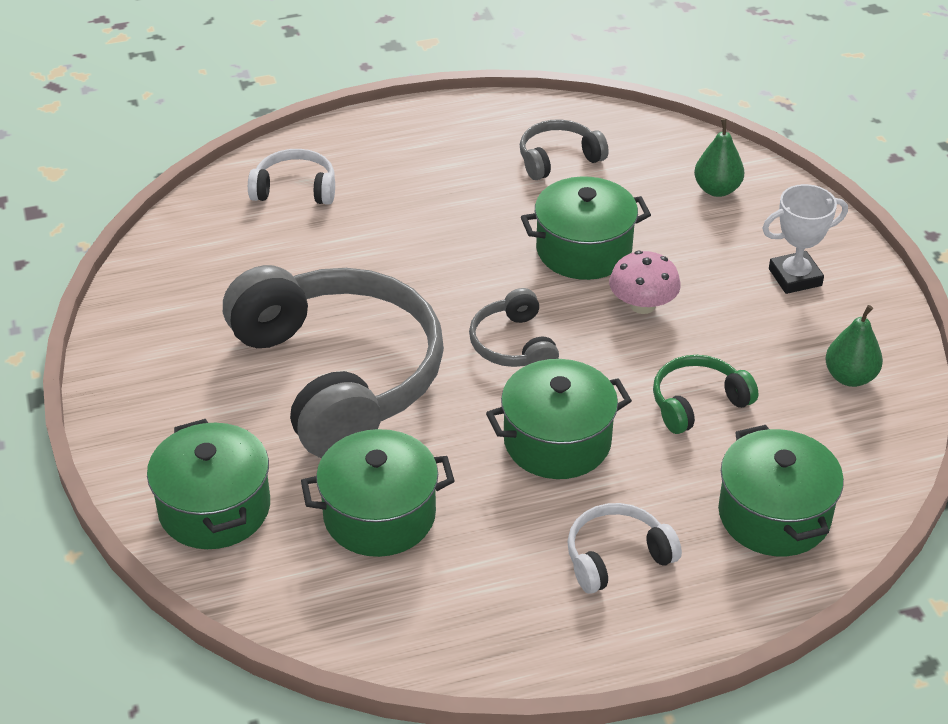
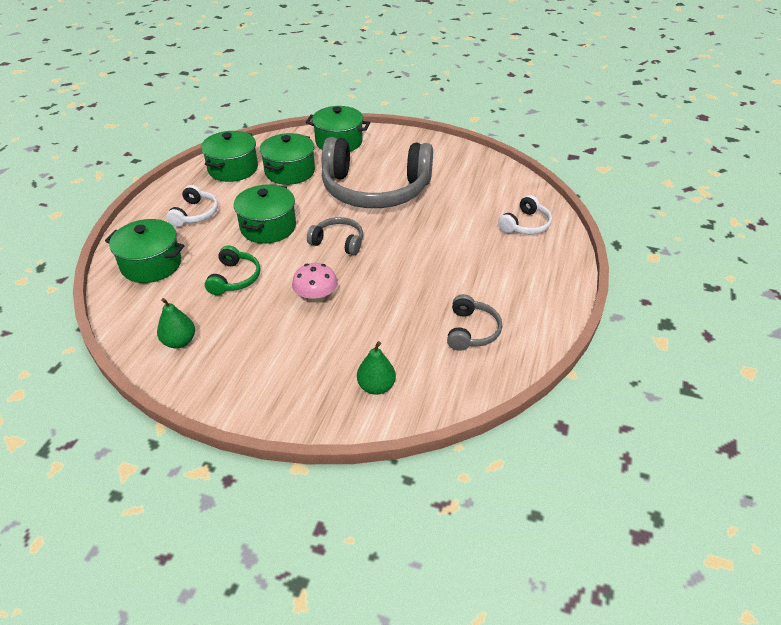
camera: 125 degrees right, 0 degrees up
green pot [521,176,651,280] -> green pot moved to [201,131,258,182]
white trophy [762,184,848,294] -> none

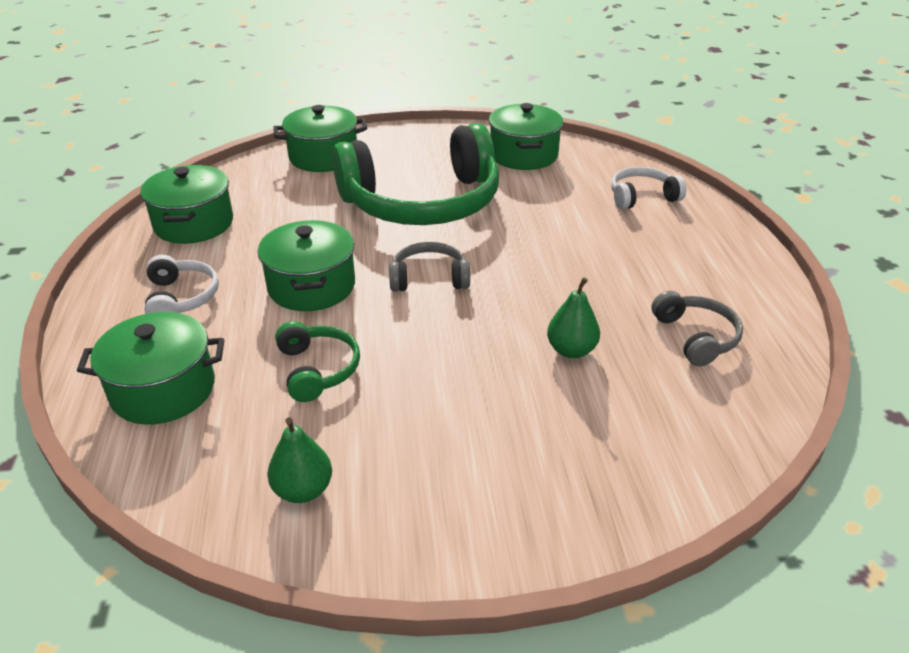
camera: 25 degrees left, 5 degrees down
green pot [260,133,315,185] -> green pot moved to [489,103,563,170]
pink mushroom [292,263,338,303] -> none
grey headphones [322,137,433,208] -> green headphones [332,123,499,225]
green pear [357,341,396,395] -> green pear moved to [547,277,600,358]
white headphones [498,195,552,234] -> white headphones turned 120 degrees counterclockwise [611,167,686,210]

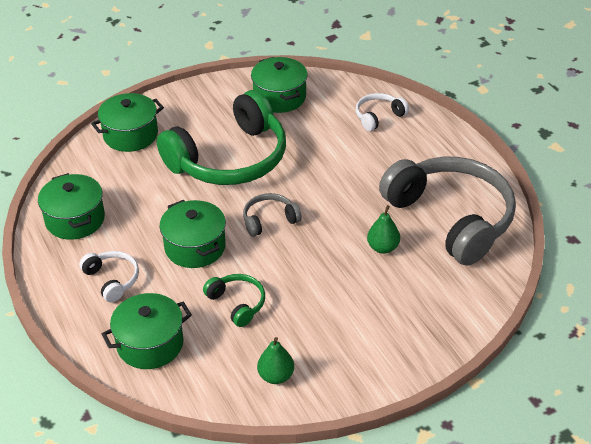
camera: 20 degrees left, 5 degrees up
grey headphones [651,291,743,366] -> grey headphones [379,157,516,266], size x2.30

